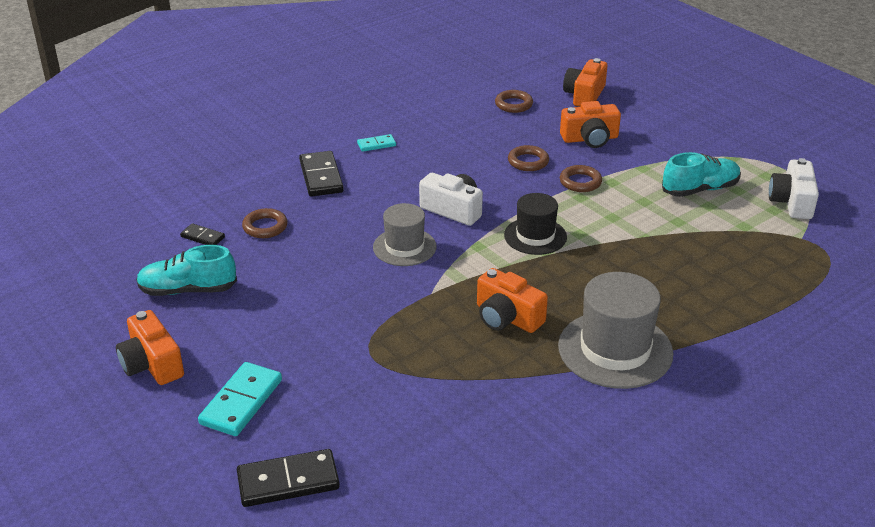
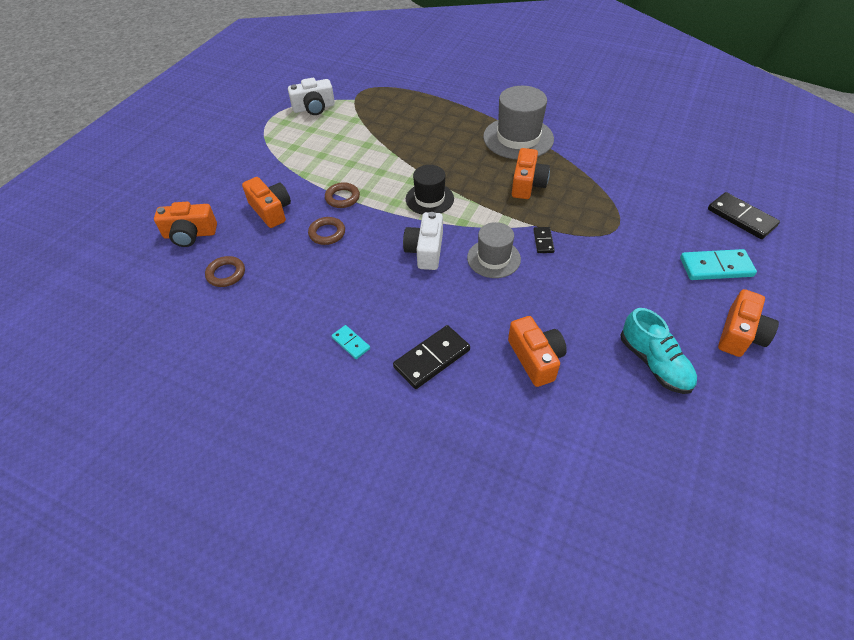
camera: 115 degrees left, 15 degrees up
black domino [180,223,225,245] -> black domino moved to [533,227,555,253]
brown ring [242,208,288,238] -> orange camera [508,316,567,387]
turquoise shoe [662,152,741,197] -> none

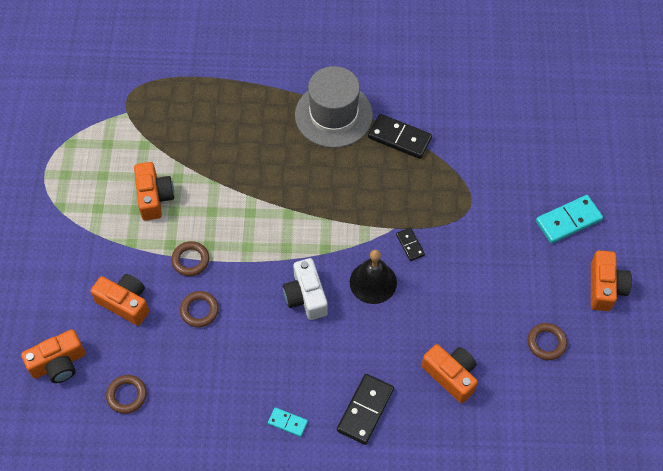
camera: 25 degrees left, 10 degrees up
white camera [288,78,335,115] -> none
black hat [406,165,454,215] -> none
grey hat [467,222,521,278] -> black bell [350,250,397,304]
orange camera [512,148,550,199] -> orange camera moved to [134,162,174,220]
turquoise shoe [620,308,697,394] -> brown ring [527,323,567,360]
black domino [708,192,780,239] -> black domino moved to [368,114,432,159]

